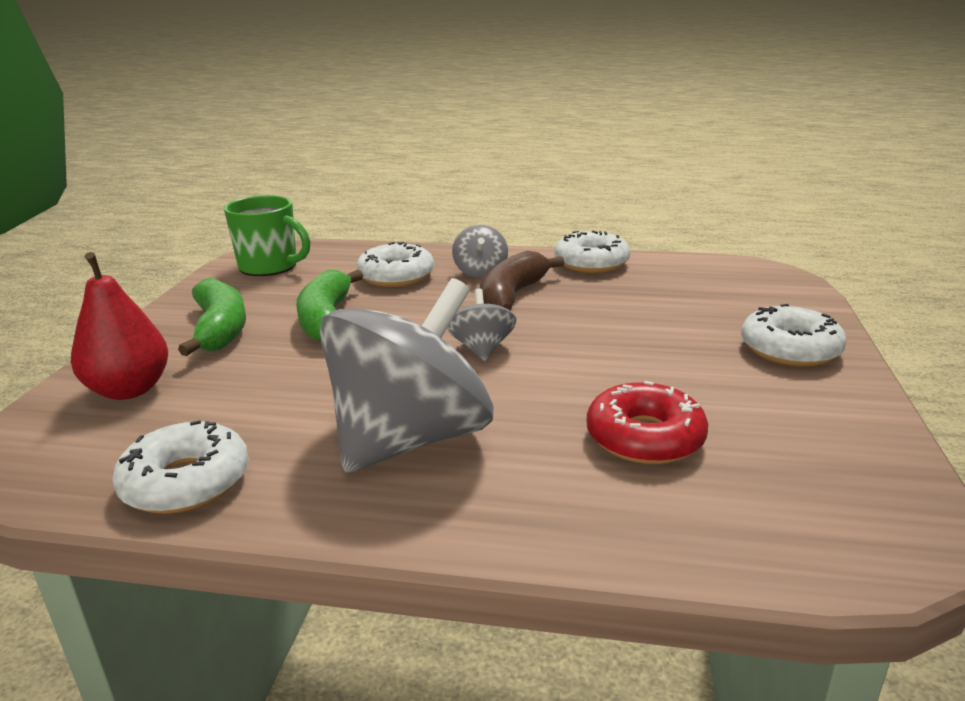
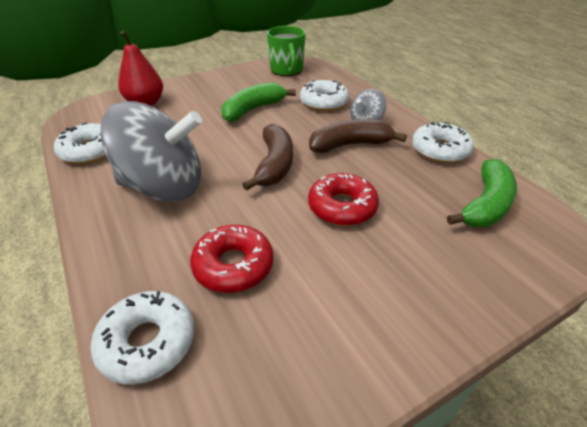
camera: 50 degrees right, 15 degrees up
green banana [178,278,246,356] -> green banana moved to [447,159,517,227]
grey spinning top [447,288,516,361] -> brown banana [242,124,293,191]
white donut [741,304,846,366] -> white donut moved to [91,291,194,385]
none -> red donut [308,173,379,226]

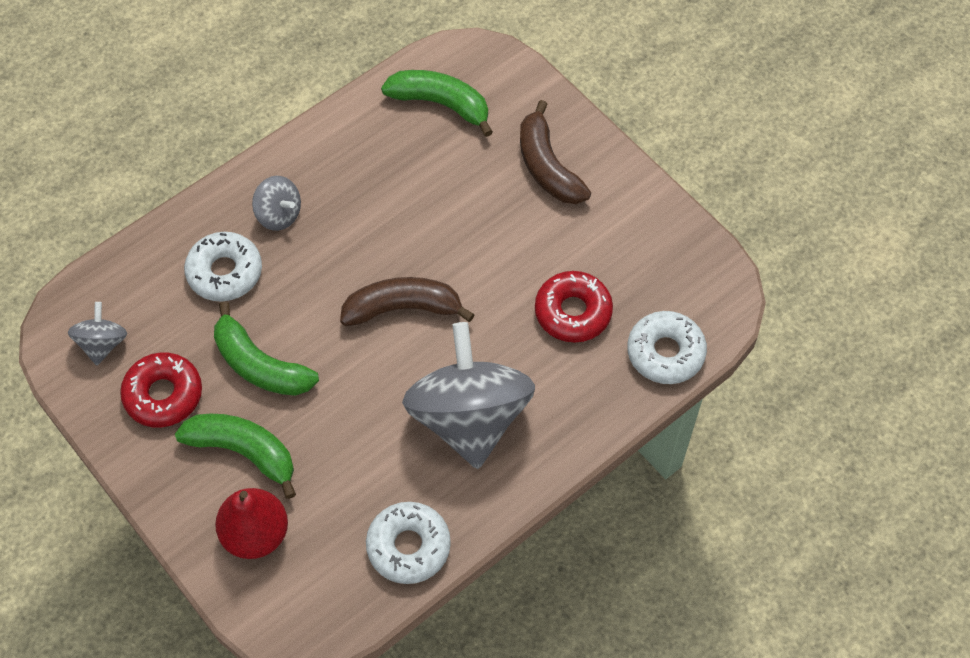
camera: 100 degrees left, 20 degrees up
green mug [267,26,306,76] -> grey spinning top [68,302,127,365]
red donut [308,173,379,226] -> red donut moved to [120,352,202,428]
brown banana [309,119,407,153] -> brown banana moved to [520,100,591,204]
white donut [412,122,474,163] -> none
none -> green banana [175,414,296,499]

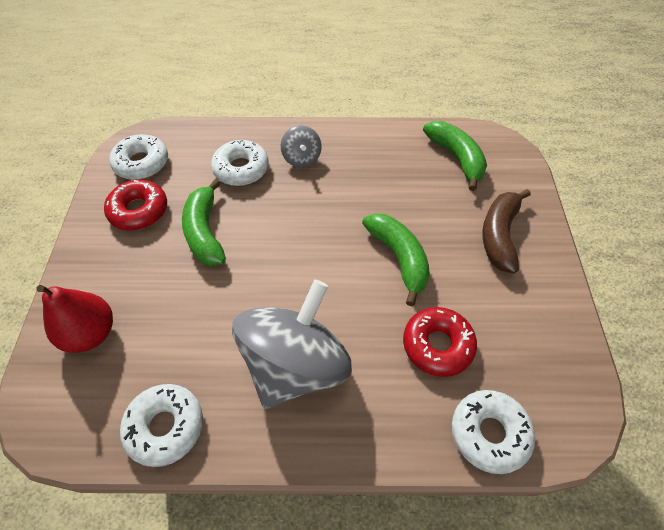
camera: 40 degrees right, 5 degrees down
grey spinning top [68,302,127,365] -> white donut [109,134,168,180]
green banana [175,414,296,499] -> green banana moved to [362,213,430,306]
brown banana [340,277,475,326] -> none

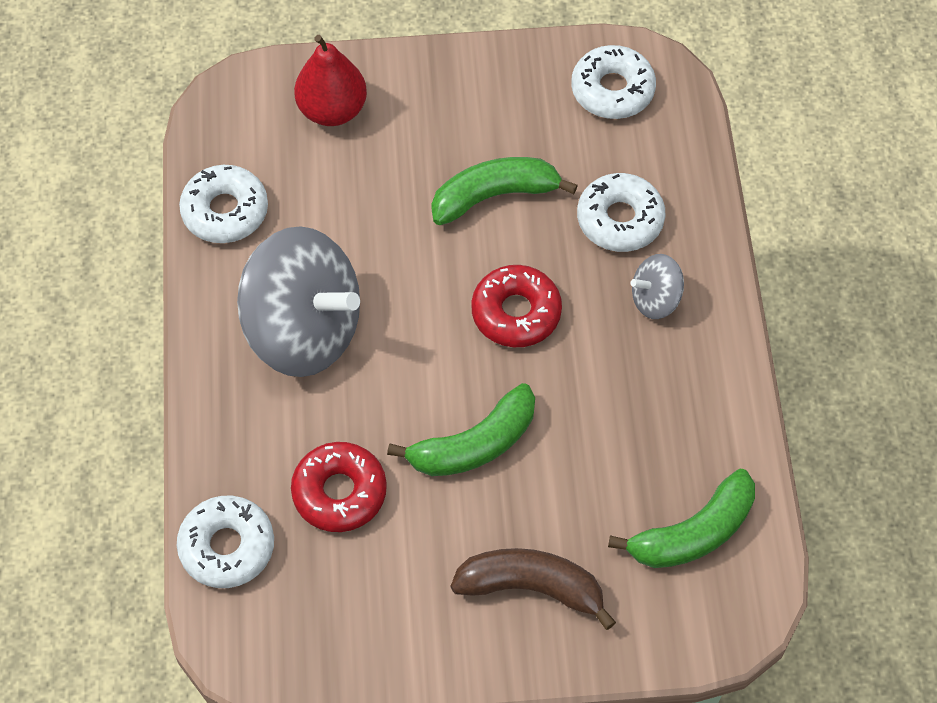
camera: 85 degrees right, 5 degrees up
red donut [104,180,167,231] -> red donut moved to [471,265,562,347]

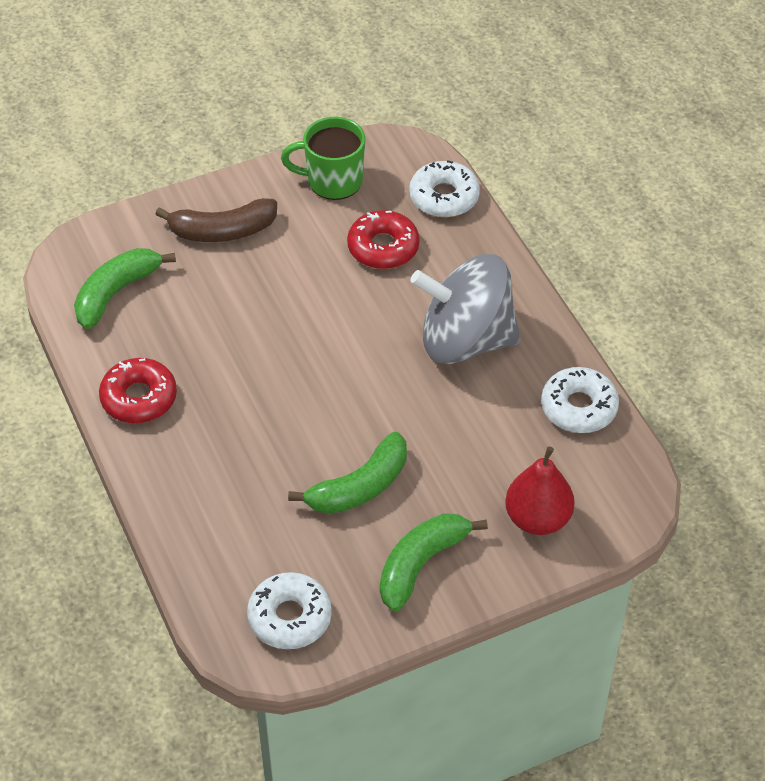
camera: 160 degrees right, 10 degrees down
green banana [387,383,535,476] -> green banana moved to [380,513,488,612]
red donut [471,265,562,347] -> red donut moved to [99,358,177,423]
white donut [577,173,665,252] -> none
grey spinning top [631,254,684,319] -> none
none -> green mug [281,117,365,200]

